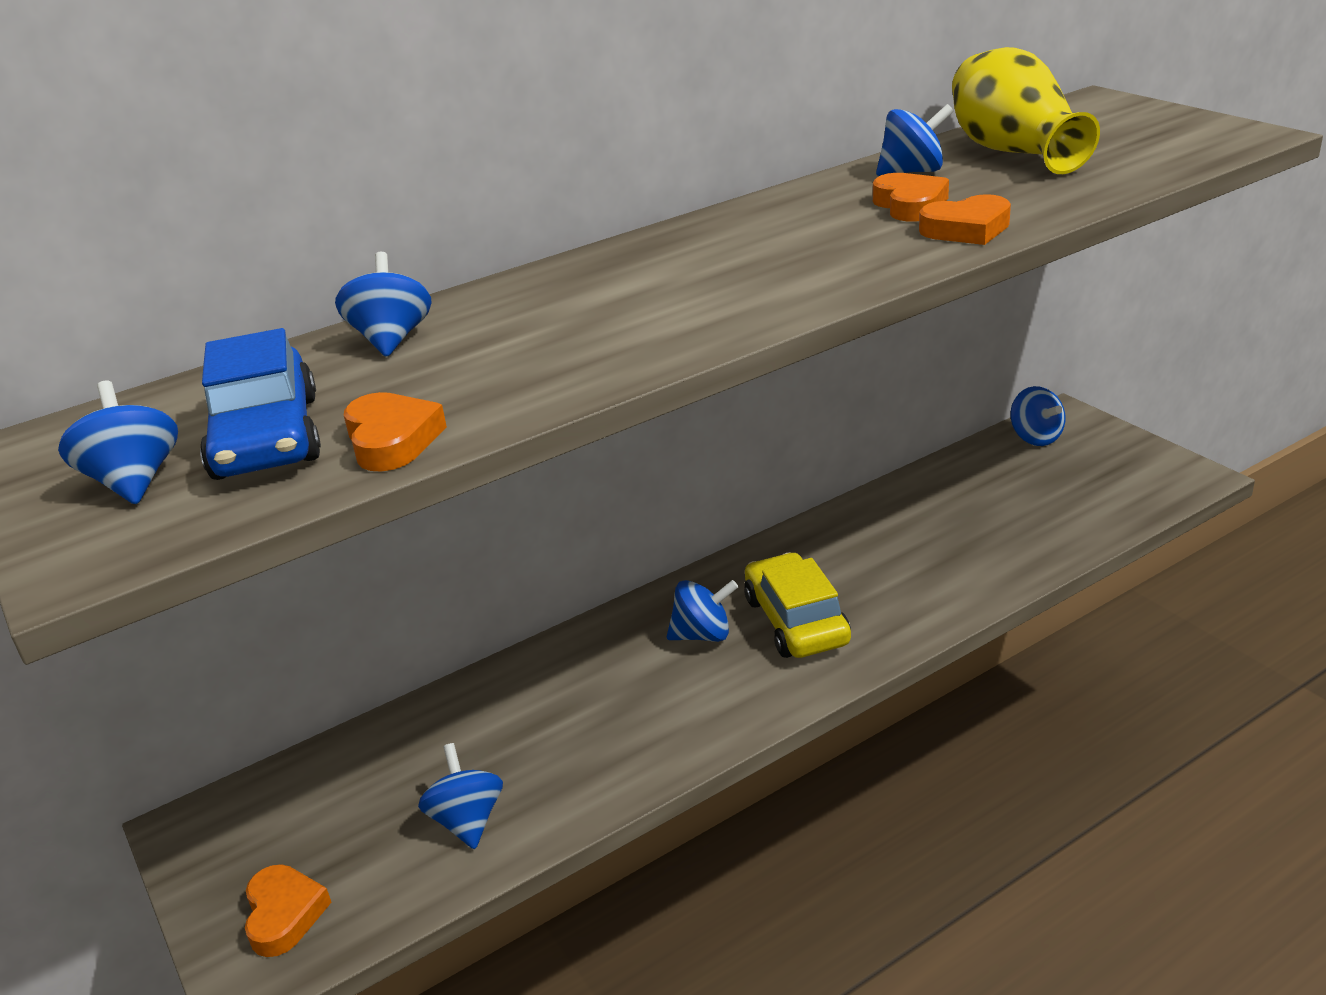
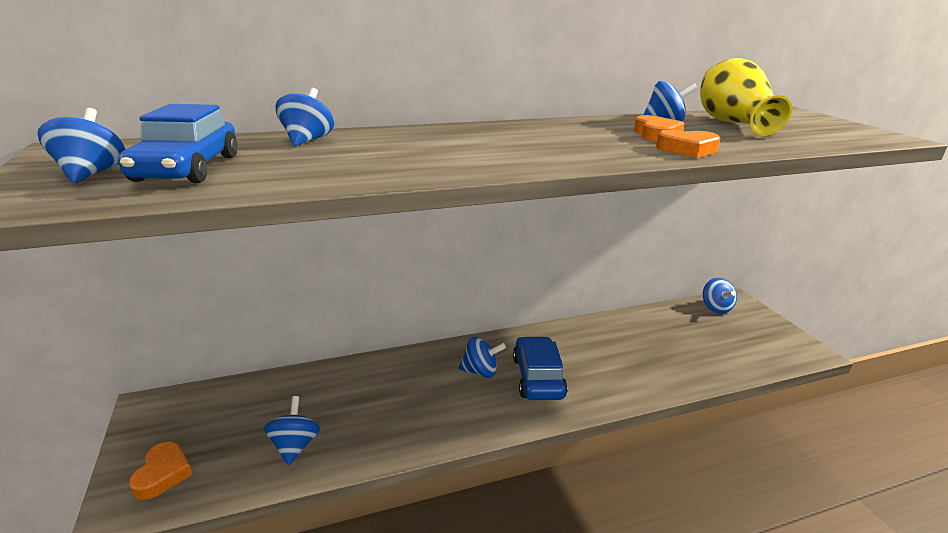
camera: 10 degrees right, 5 degrees down
orange heart [344,392,447,472] -> none
yellow car [744,552,851,658] -> blue car [513,336,568,400]

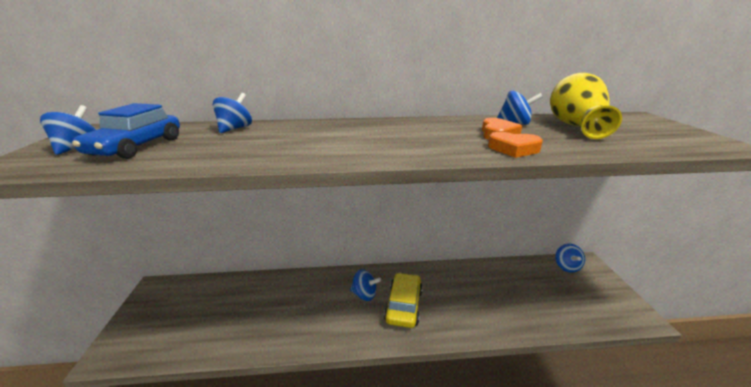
camera: 15 degrees right, 0 degrees up
orange heart [129,442,192,500] -> none
blue spinning top [264,396,320,466] -> none
blue car [513,336,568,400] -> yellow car [384,273,423,328]

